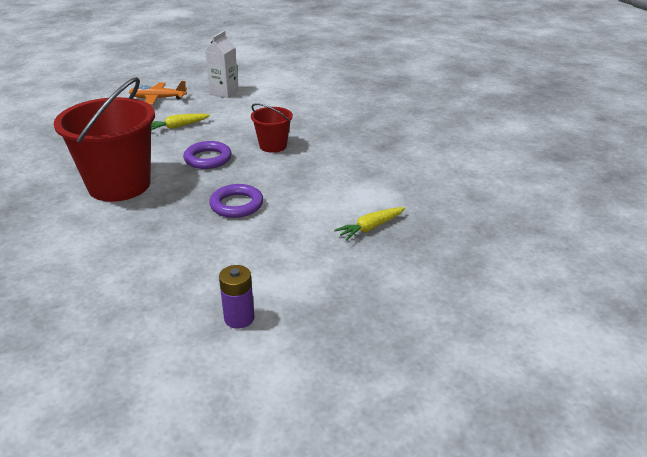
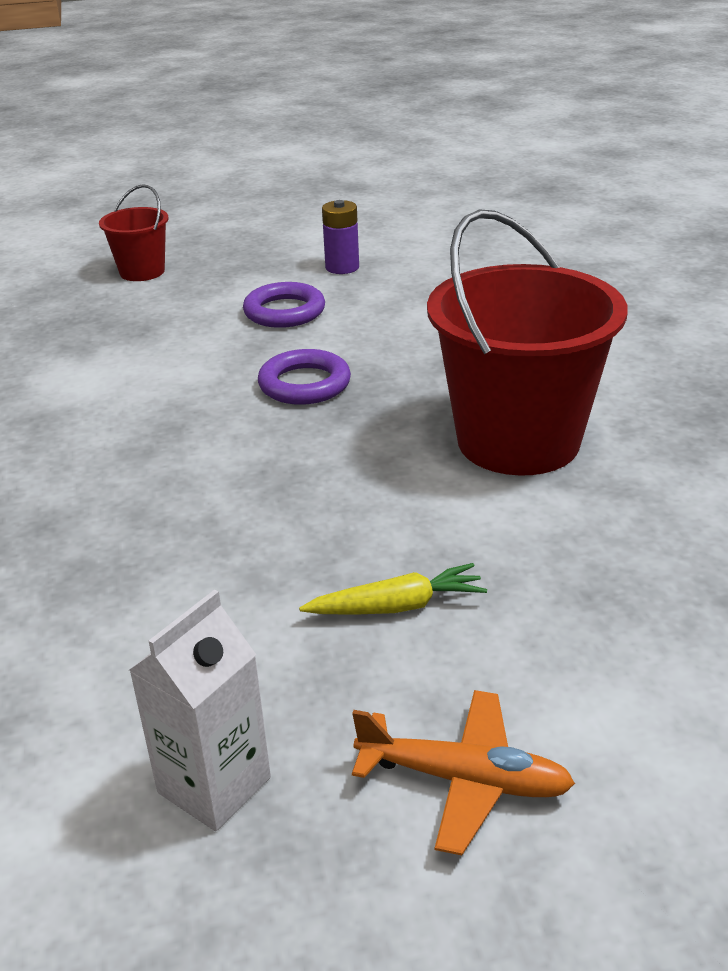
camera: 165 degrees left, 0 degrees up
purple ring [183,141,232,169] -> purple ring moved to [243,282,325,328]
red bucket [251,103,293,153] -> red bucket moved to [99,184,169,281]
yellow carrot [334,207,405,241] -> none

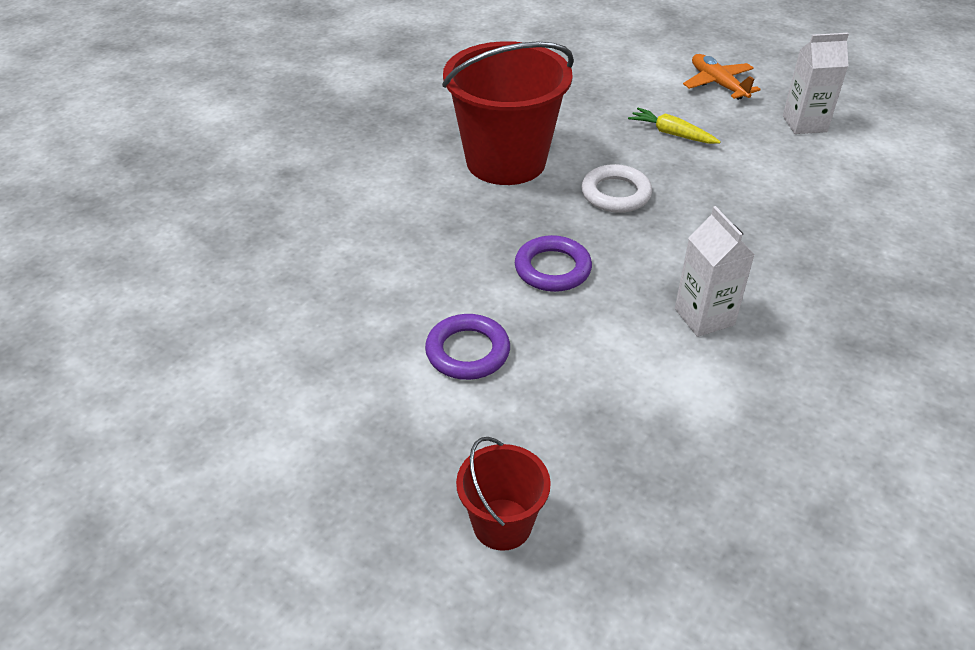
camera: 135 degrees left, 10 degrees up
purple battery [322,200,359,274] -> none
none -> white ring [581,164,652,213]
none -> white carton [675,206,755,337]

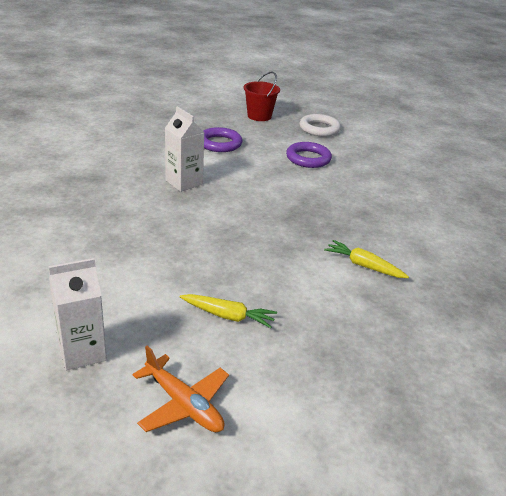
camera: 160 degrees right, 10 degrees down
red bucket [442,41,574,185] -> yellow carrot [324,240,409,278]
purple ring [515,235,592,292] -> purple ring moved to [204,127,242,152]
white ring [581,164,652,213] -> white ring moved to [299,114,341,136]

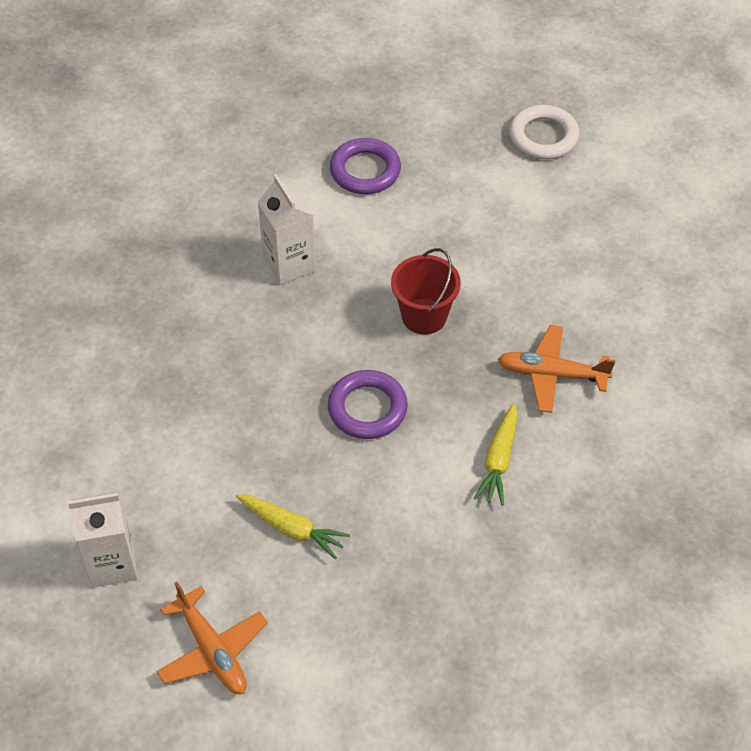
camera: 15 degrees right, 20 degrees up
red bucket [243,72,280,121] -> red bucket moved to [391,248,461,334]
purple ring [286,142,332,168] -> purple ring moved to [328,370,408,439]
yellow carrot [324,240,409,278] -> yellow carrot turned 120 degrees counterclockwise [474,403,518,505]
none -> orange plane [497,325,615,413]

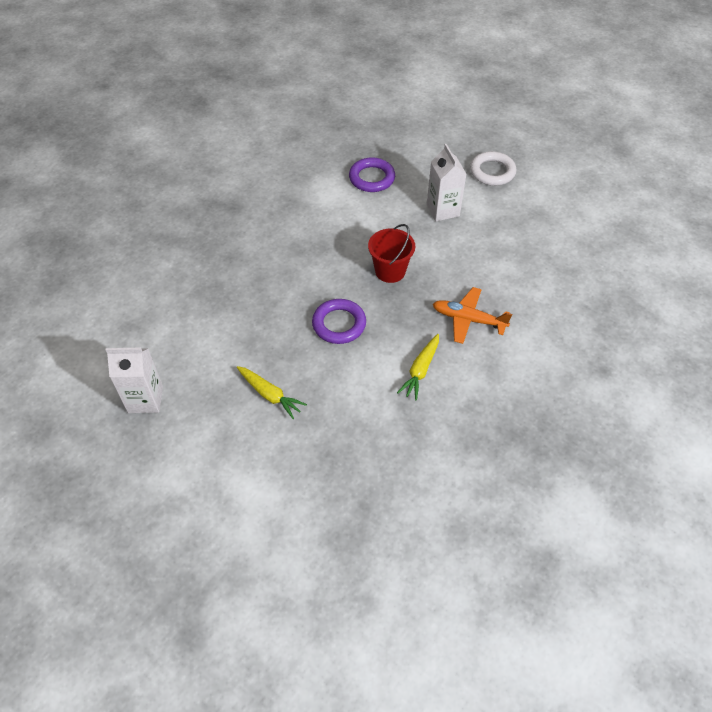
camera: 10 degrees right, 0 degrees up
orange plane [156,582,268,694] -> none
white carton [258,174,316,285] -> white carton moved to [427,144,466,222]

